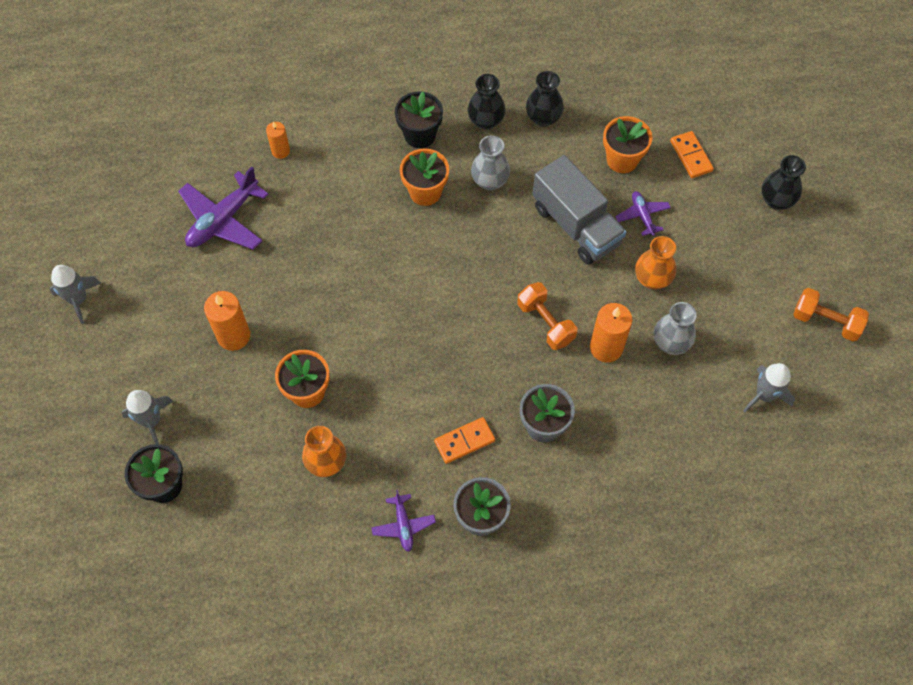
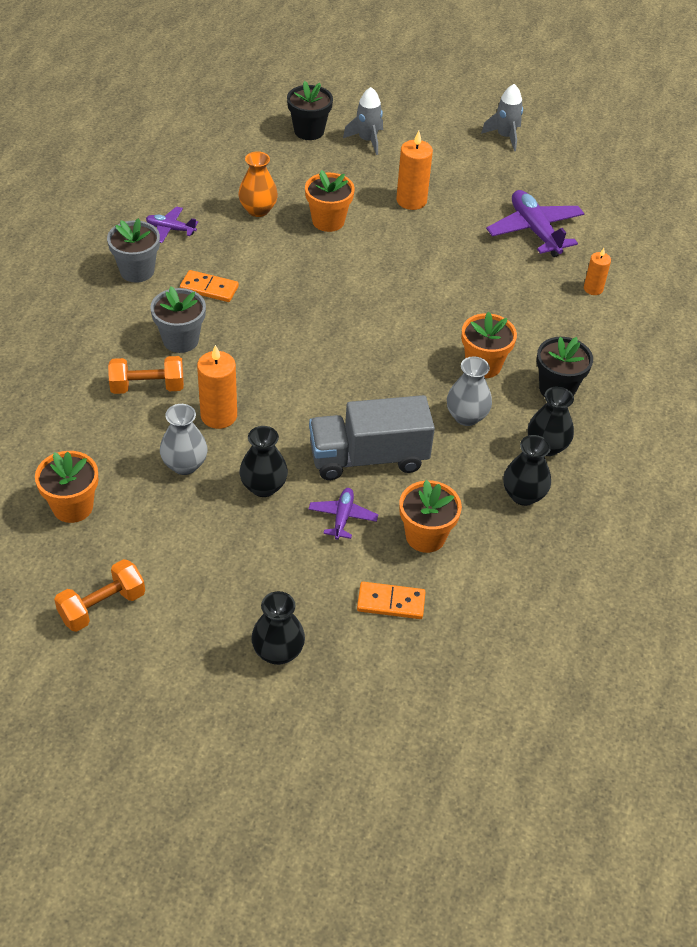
camera: 115 degrees right, 15 degrees down
orange domino [434,417,495,464] -> orange domino turned 75 degrees counterclockwise [180,270,239,302]
orange dumbbell [517,282,577,350] -> orange dumbbell moved to [108,356,184,394]
purple plane [616,191,671,236] -> purple plane turned 90 degrees counterclockwise [308,488,378,540]
orange vase [635,236,676,290] -> black vase [240,426,288,497]
grey rocket [743,363,795,412] -> orange flower pot [35,451,98,523]

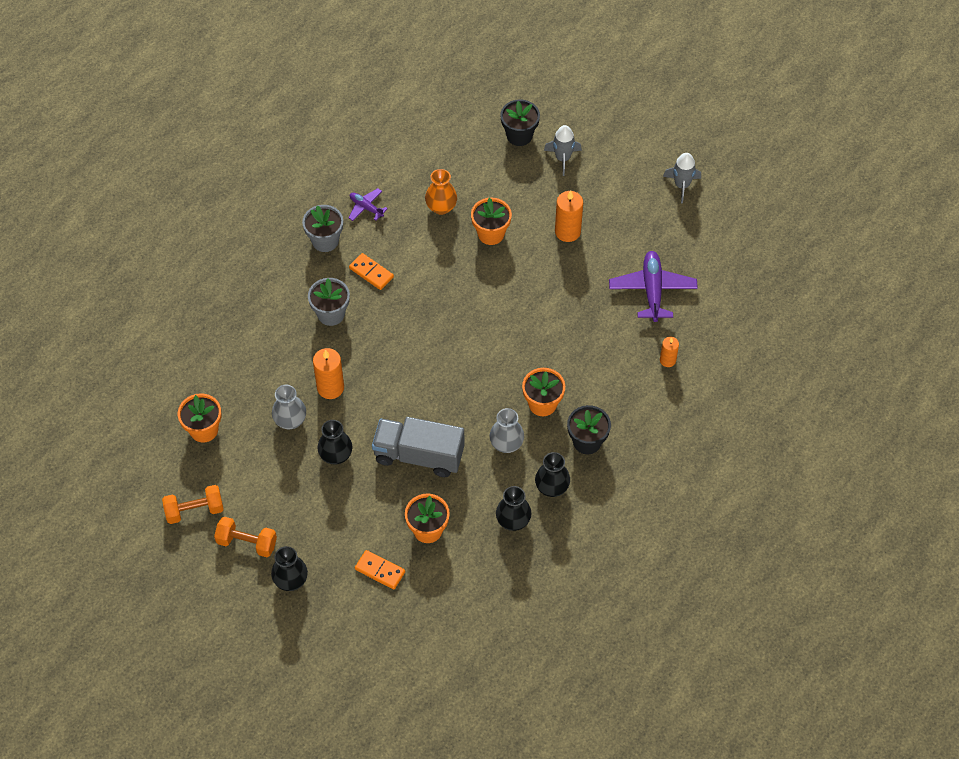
camera: 25 degrees right, 10 degrees up
orange dumbbell [108,356,184,394] -> orange dumbbell moved to [214,517,277,557]
purple plane [308,488,378,540] -> none

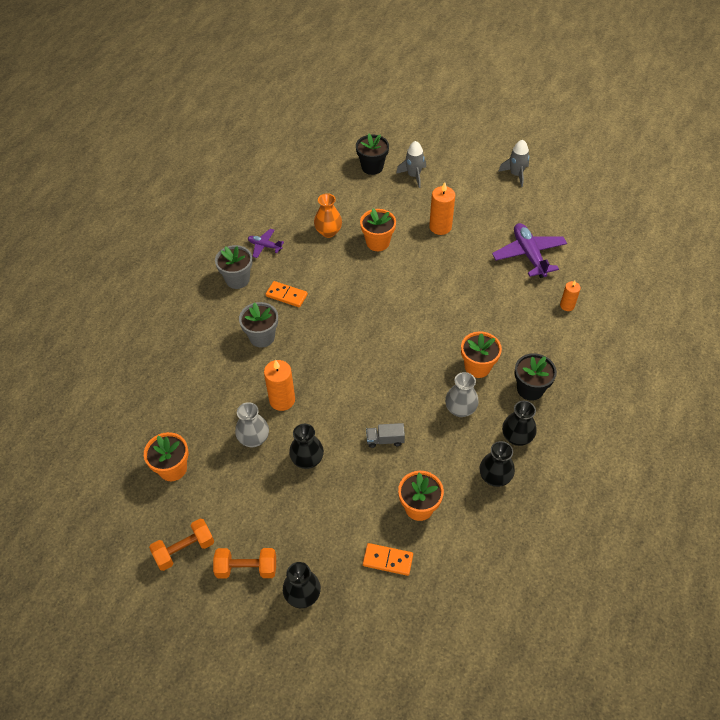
camera: 15 degrees left, 5 degrees down
grey truck [372,417,465,477] -> grey truck [366,423,405,448], size x0.45

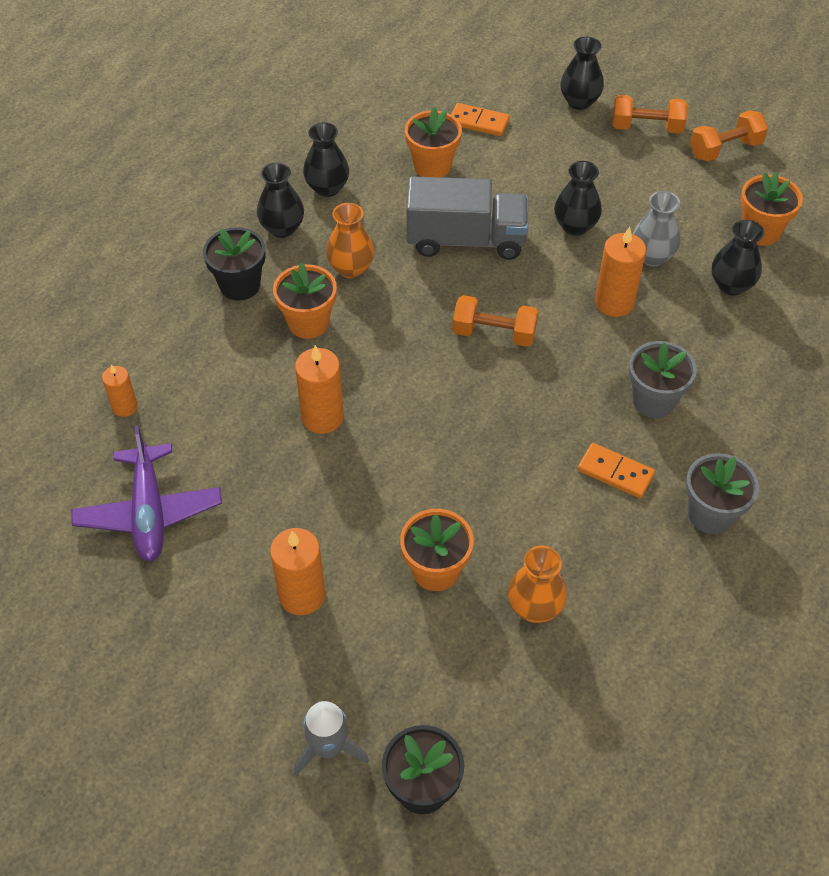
camera: 175 degrees left, 0 degrees up
purple plane [248,229,284,258] -> none
grey truck [366,423,405,448] -> grey truck [406,176,528,260], size x2.25
grey vase [445,372,479,417] -> orange vase [326,203,375,278]
grey rocket [498,140,530,187] -> none
none -> orange candle [295,345,344,434]
none -> orange dumbbell [453,295,538,347]
none -> black vase [712,220,764,295]

